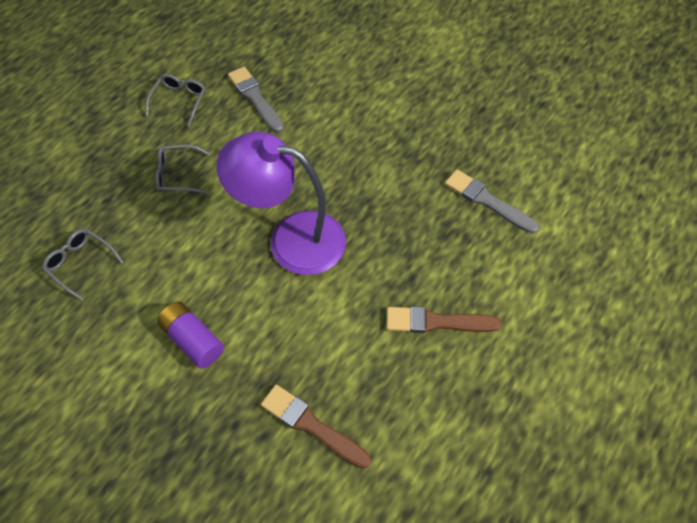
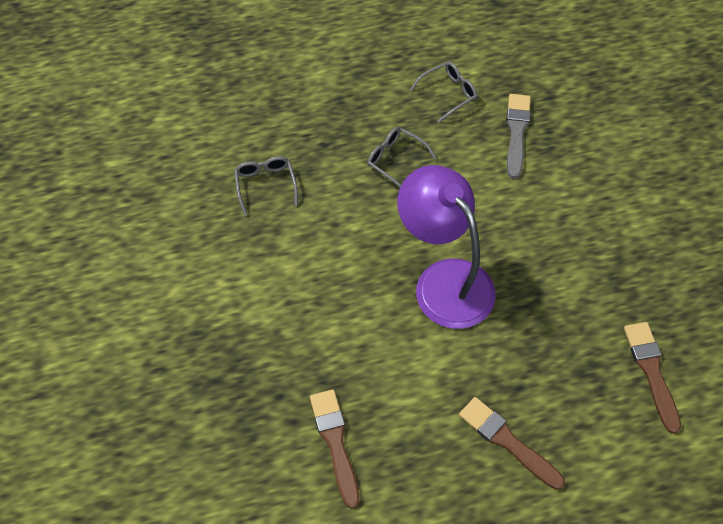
camera: 40 degrees right, 0 degrees up
purple battery [157,302,224,368] -> none
grey brush [445,169,539,234] -> brown brush [624,322,681,434]

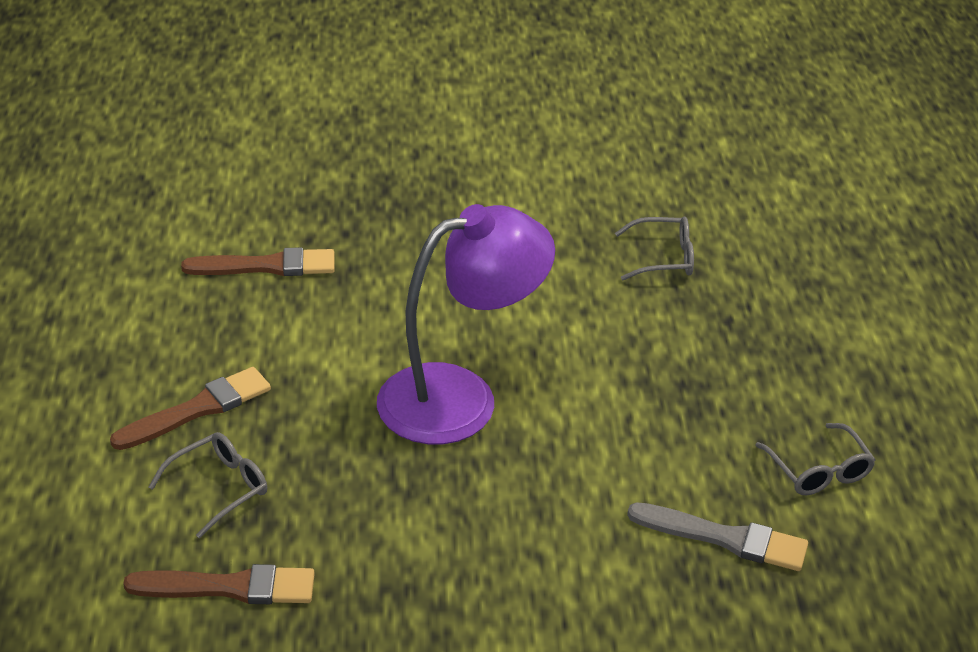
camera: 100 degrees right, 20 degrees down
grey glasses [367,127,437,187] -> grey glasses moved to [149,432,267,538]

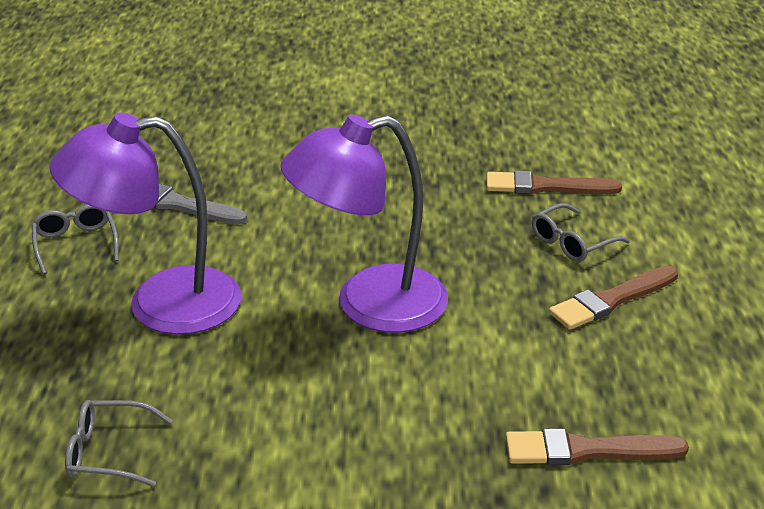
camera: 175 degrees left, 5 degrees down
none -> purple lamp [49,113,242,335]

